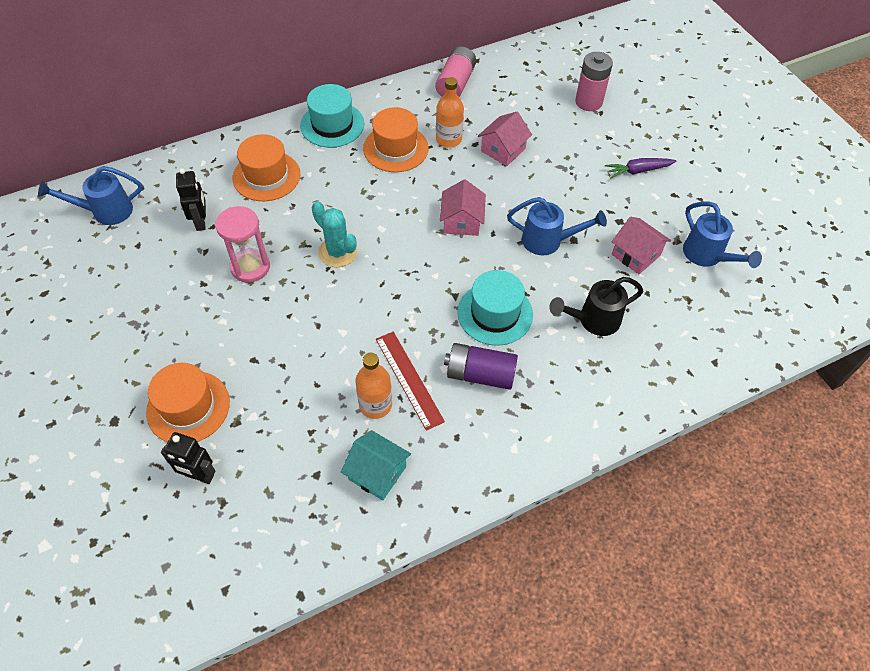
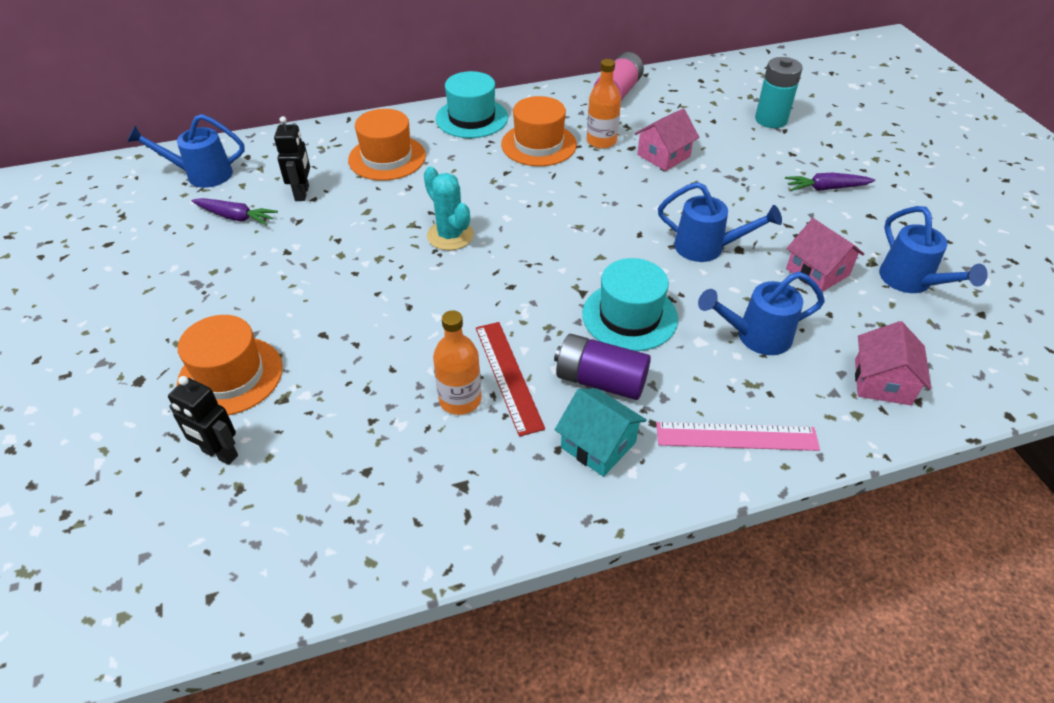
camera: 10 degrees right, 10 degrees down
pink hourglass [215,206,270,283] -> none
turquoise house [341,430,411,501] -> turquoise house moved to [555,388,647,477]
pink house [440,179,486,236] -> pink house moved to [855,321,931,405]
black watering can [549,277,643,336] -> blue watering can [698,271,825,355]
pink battery [575,52,613,111] -> turquoise battery [755,57,803,128]
none -> purple carrot [192,198,278,226]
none -> pink ruler [656,422,820,451]

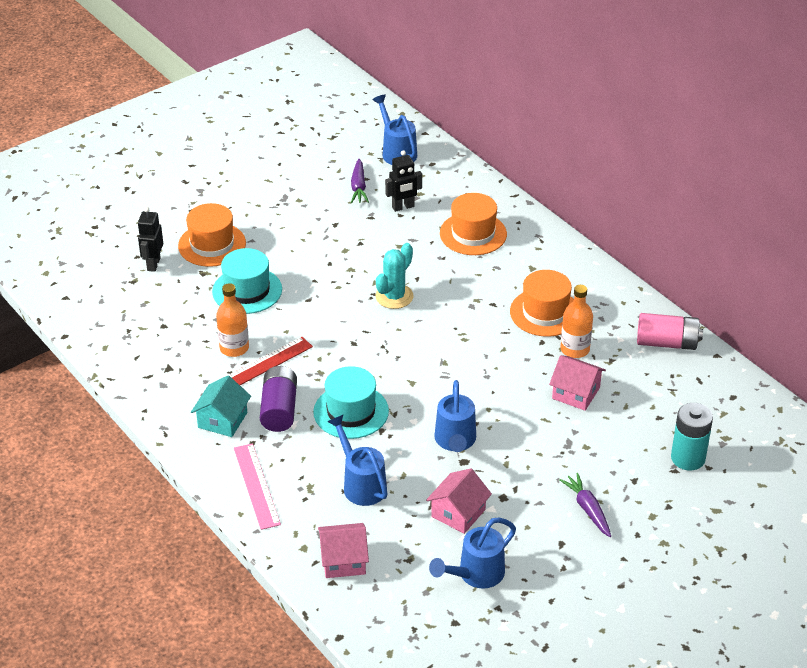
camera: 70 degrees right, 5 degrees down
turquoise hat [436,71,508,138] -> turquoise hat moved to [212,248,282,314]

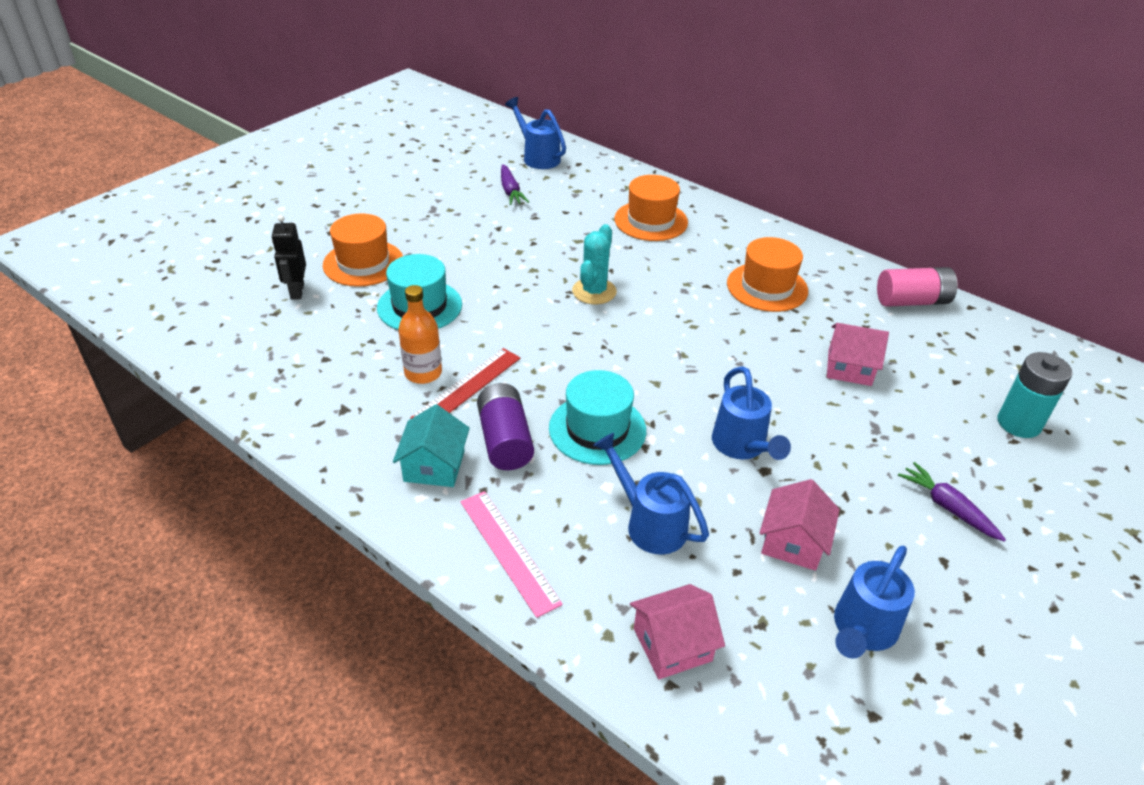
camera: 15 degrees left, 0 degrees up
black robot [385,150,422,212] -> none
orange bottle [560,285,593,358] -> none

